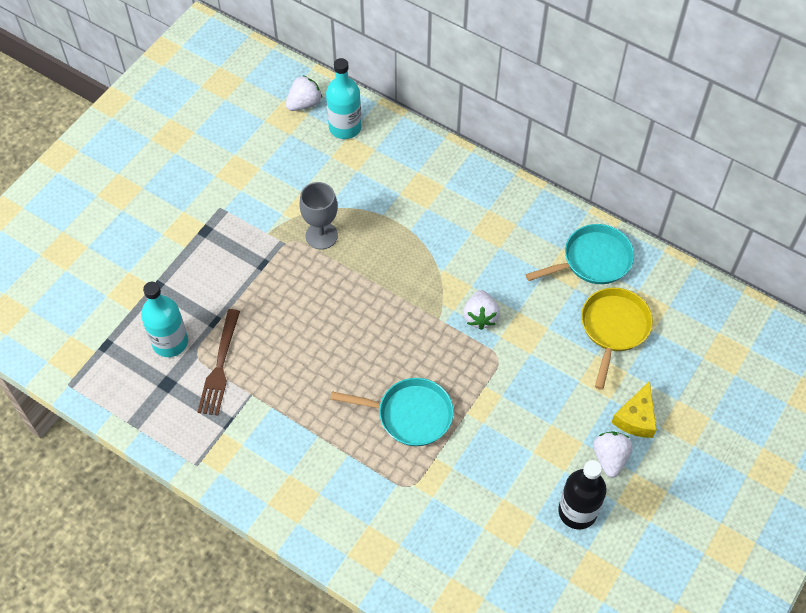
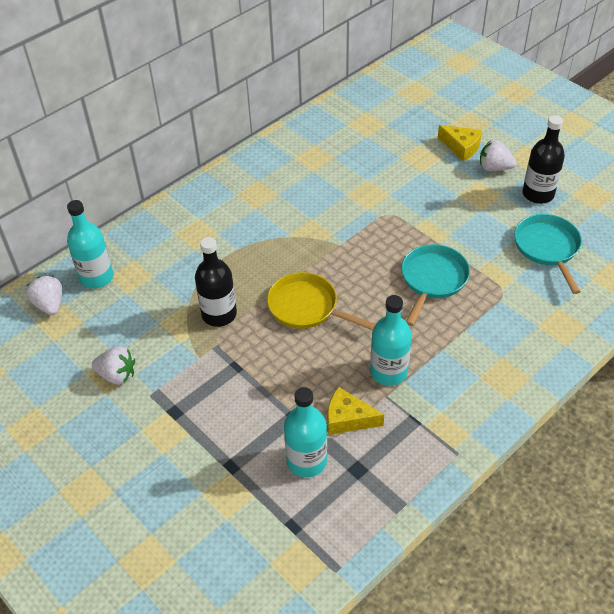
camera: 75 degrees left, 10 degrees down
brown fork [197,309,240,416] -> yellow cheese [328,387,384,435]
grey goblet [299,182,338,249] -> black bottle [195,237,237,327]
white strawberry [463,290,500,330] -> white strawberry moved to [92,346,135,385]
turquoise pan [526,224,634,284] -> turquoise pan moved to [514,214,582,294]
yellow pan [581,288,653,390] -> yellow pan moved to [267,272,376,330]
none -> turquoise bottle [370,295,412,386]

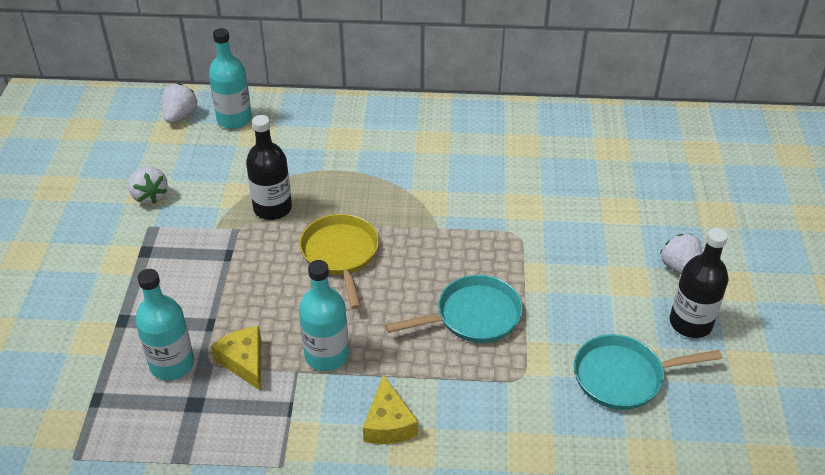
camera: 45 degrees right, 5 degrees down
yellow cheese [438,125,482,161] -> yellow cheese moved to [363,374,418,444]
turquoise pan [514,214,582,294] -> turquoise pan turned 135 degrees counterclockwise [574,334,722,410]

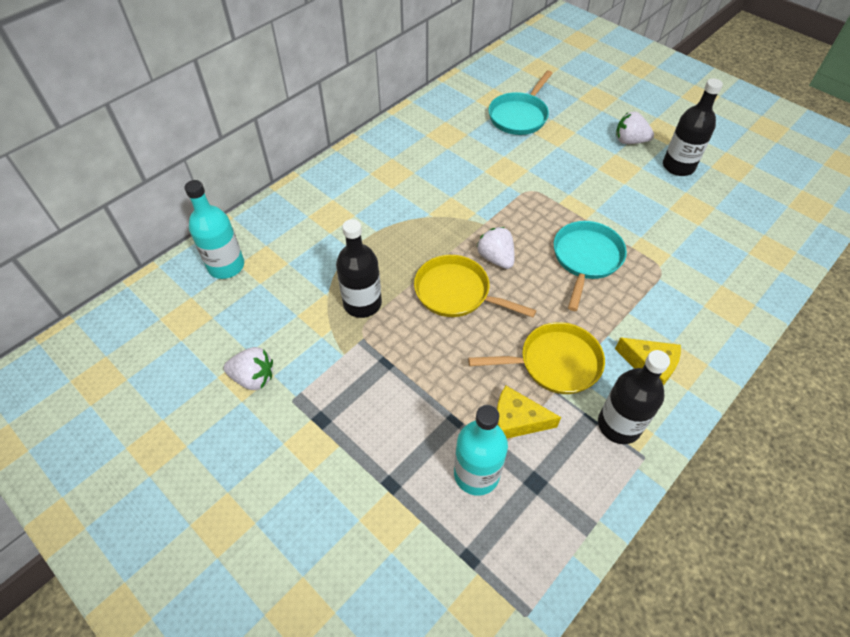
camera: 50 degrees left, 10 degrees up
white strawberry [162,83,197,123] -> white strawberry moved to [477,227,514,269]
turquoise bottle [299,260,349,371] -> yellow pan [468,322,605,394]
turquoise pan [574,334,722,410] -> turquoise pan moved to [488,71,553,135]
none -> black bottle [598,350,670,444]

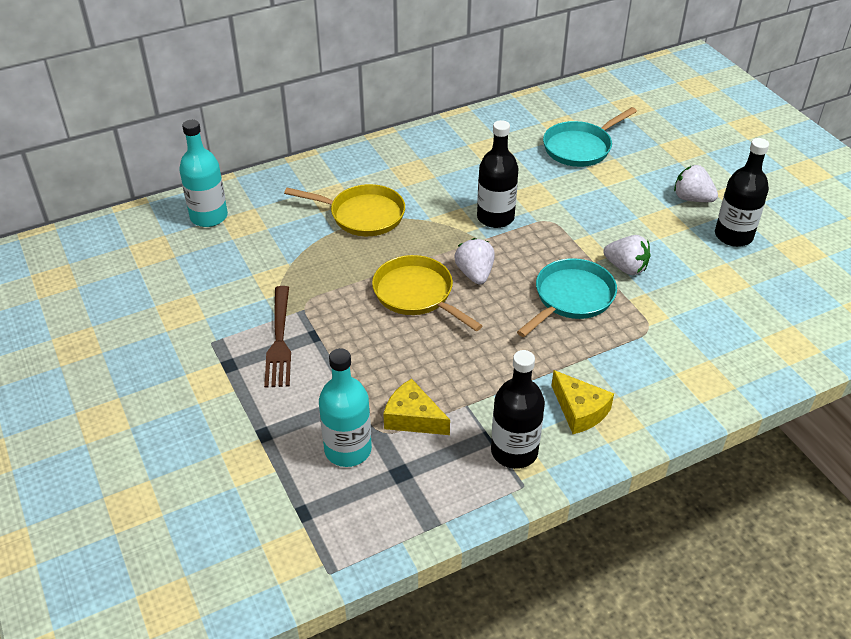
camera: 20 degrees right, 10 degrees down
white strawberry [224,347,273,390] -> white strawberry moved to [603,235,650,275]
black bottle [336,219,382,318] -> black bottle moved to [477,120,518,228]
yellow pan [468,322,605,394] -> yellow pan moved to [284,184,405,236]
none -> brown fork [264,286,291,388]

